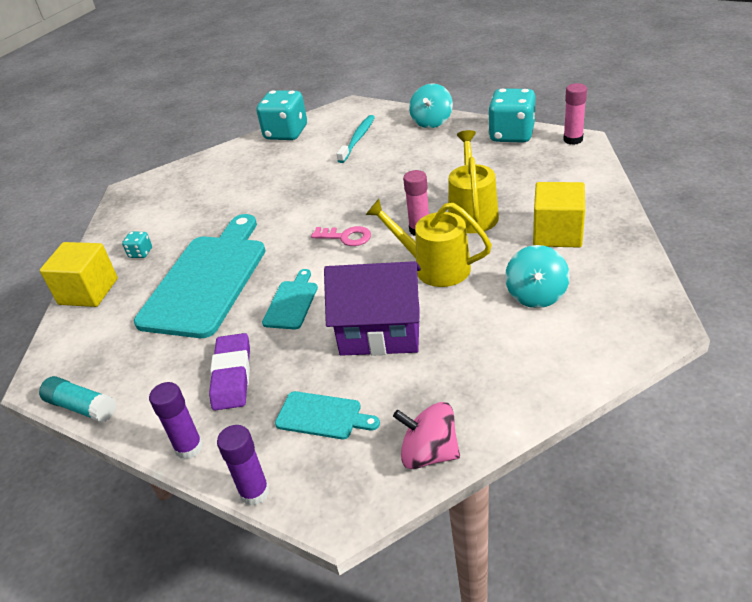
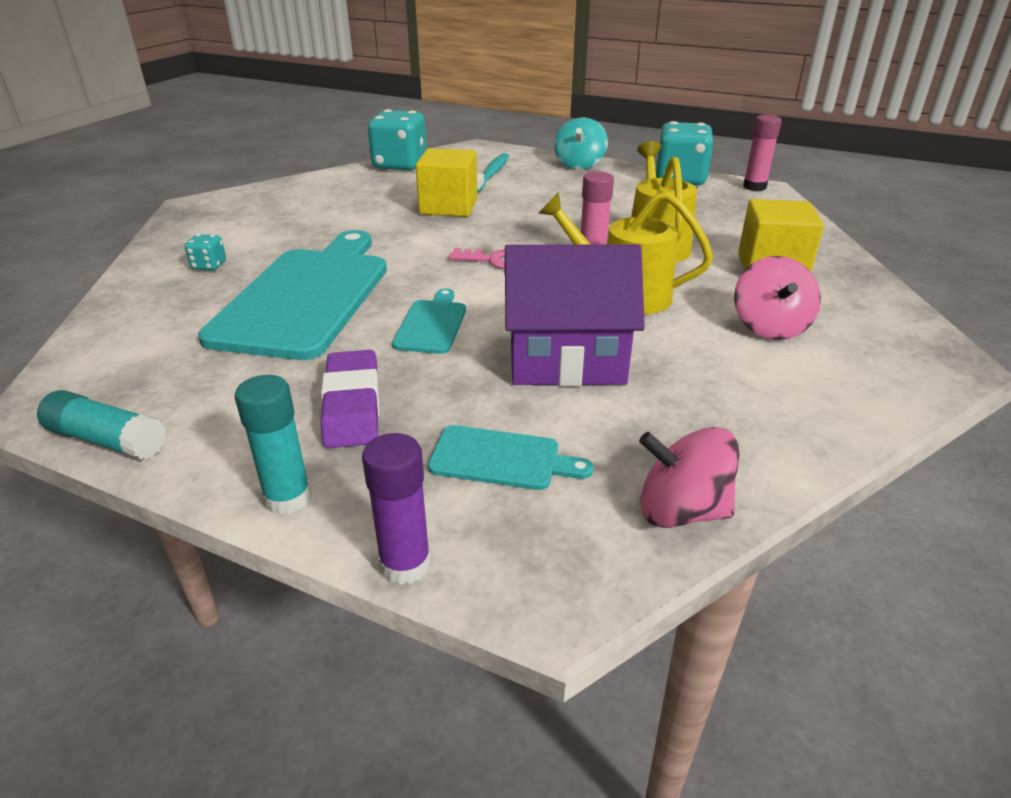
camera: 10 degrees left, 5 degrees down
yellow cube [40,242,118,307] -> yellow cube moved to [415,148,477,217]
purple glue stick [149,382,203,459] -> turquoise glue stick [235,375,312,515]
turquoise spinning top [505,245,570,308] -> pink spinning top [734,256,821,340]

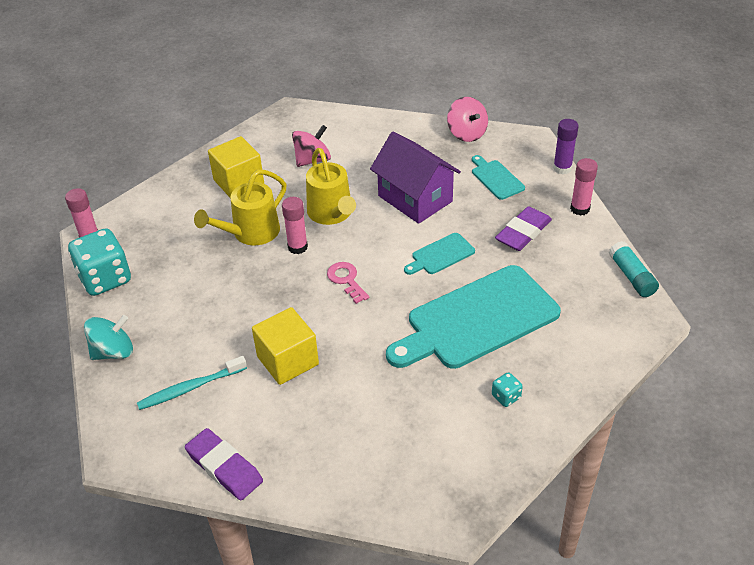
camera: 130 degrees left, 10 degrees up
turquoise glue stick [235,375,312,515] -> pink glue stick [570,158,598,216]
turquoise dice [367,109,427,170] -> purple eraser [185,428,263,501]

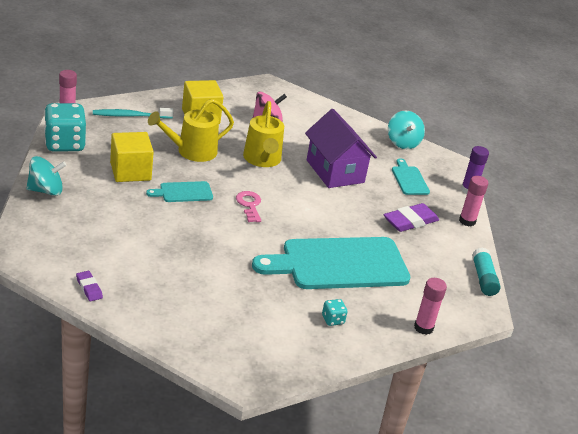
camera: 10 degrees right, 10 degrees down
turquoise toothbrush [137,356,247,410] -> turquoise toothbrush moved to [93,108,174,119]
purple eraser [185,428,263,501] -> purple eraser [76,271,103,301], size x0.56
yellow cube [252,307,319,385] -> yellow cube moved to [110,132,154,182]
pink glue stick [282,197,308,254] -> pink glue stick moved to [414,278,447,335]
turquoise cutting board [404,233,475,275] -> turquoise cutting board moved to [146,181,213,202]
pink spinning top [447,97,488,142] -> turquoise spinning top [388,111,425,149]

